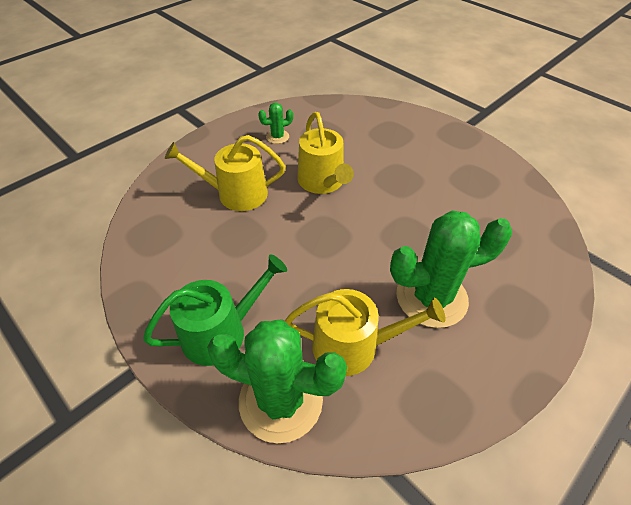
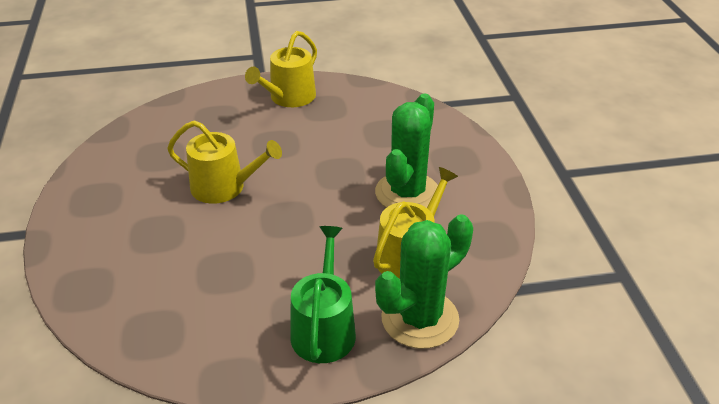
camera: 55 degrees left, 10 degrees down
yellow watering can [165,135,285,211] -> yellow watering can moved to [245,31,317,107]
green cactus [258,103,293,144] -> none

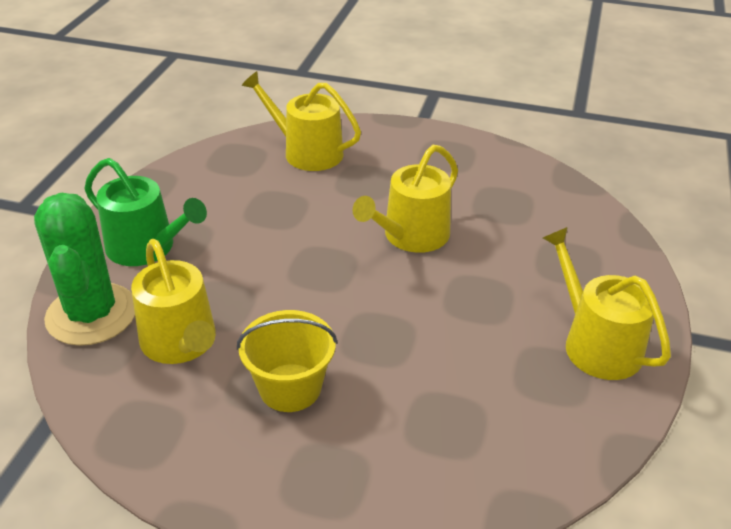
camera: 115 degrees right, 0 degrees up
green cactus [375,94,438,208] -> yellow bucket [237,310,337,412]
none -> yellow watering can [242,71,361,171]

